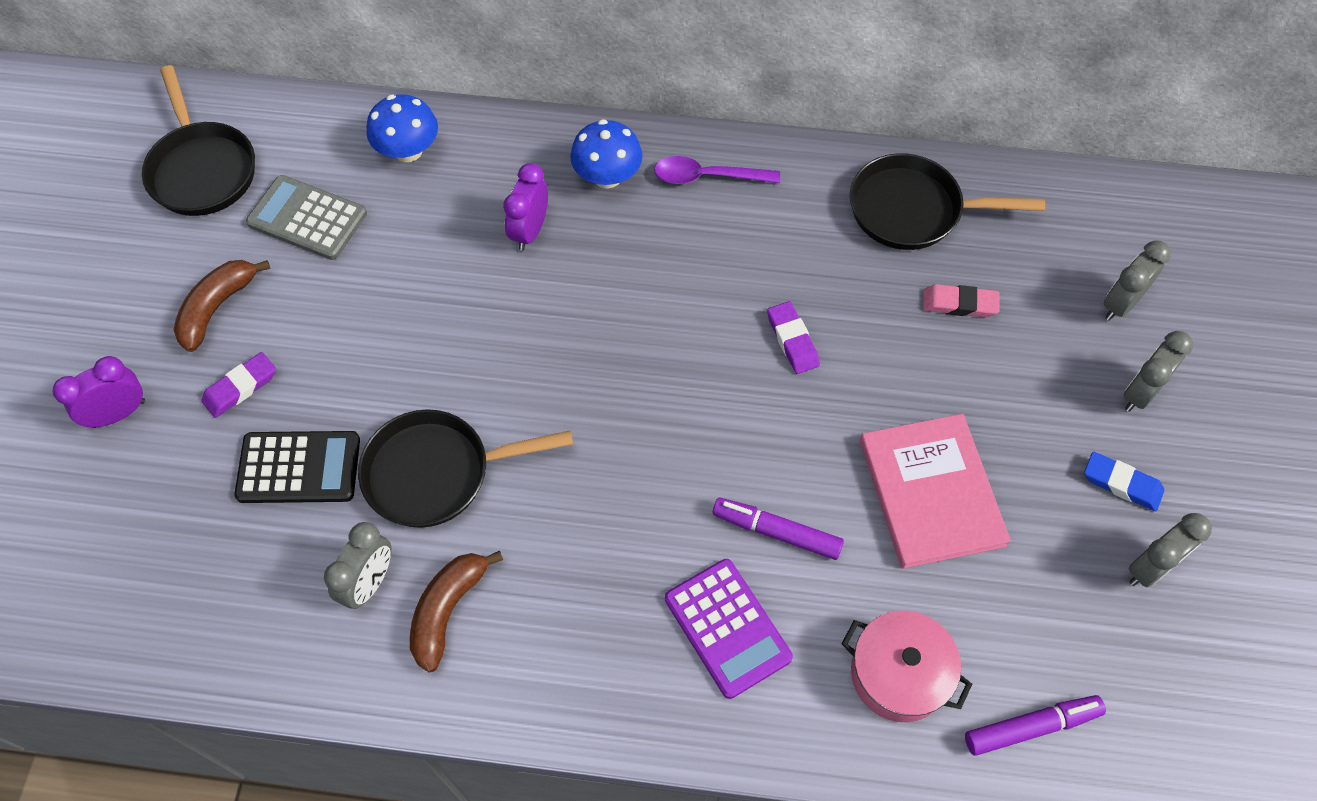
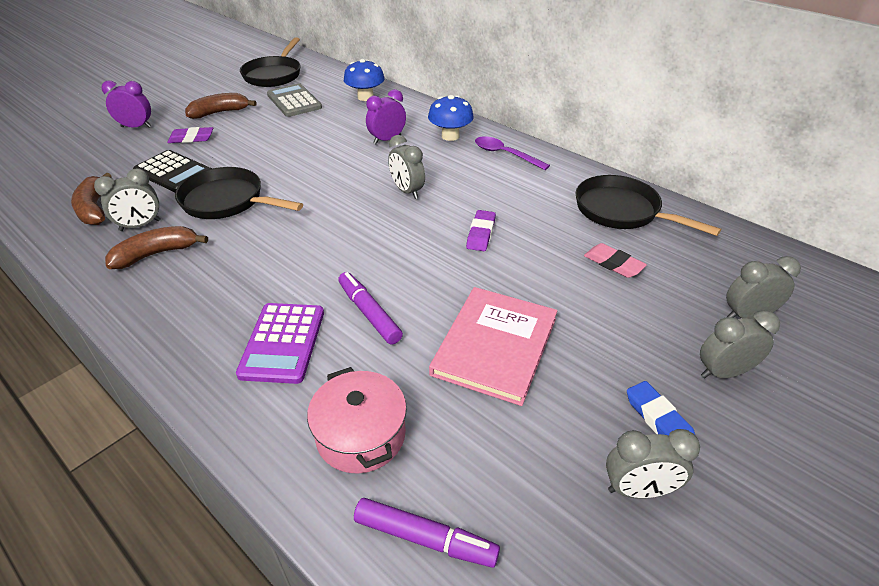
camera: 35 degrees right, 20 degrees down
none -> brown banana [71,173,112,225]
none -> grey clock [388,135,425,199]

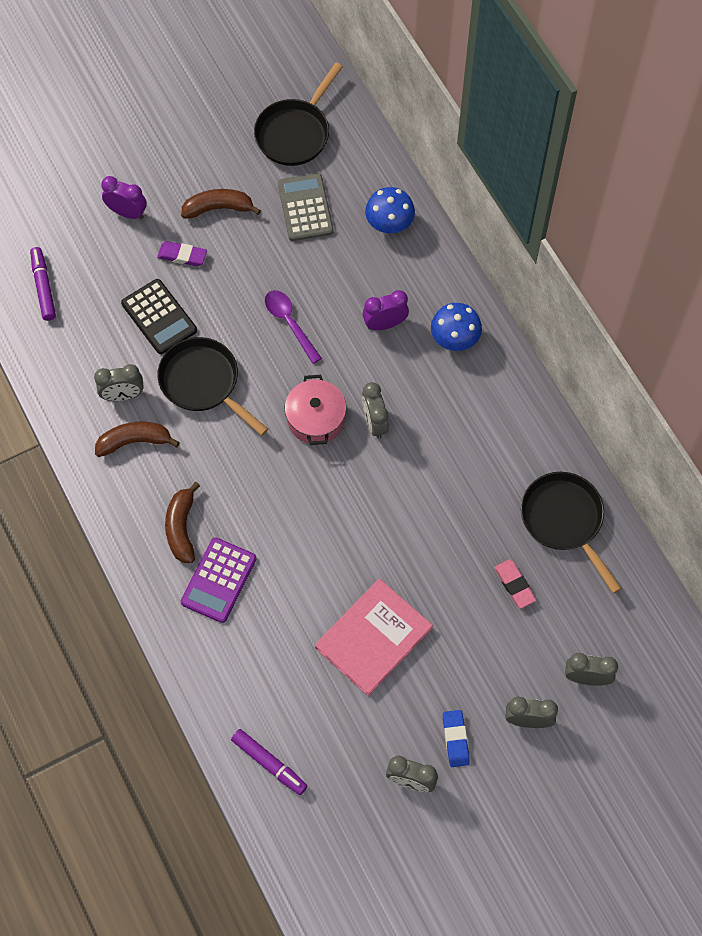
camera: 20 degrees right, 25 degrees up
brown banana [71,173,112,225] -> brown banana moved to [165,482,200,563]
pink pot [307,367,407,473] -> pink pot moved to [285,375,346,445]
purple marker [338,272,403,344] -> purple marker moved to [30,247,56,321]
purple eraser [466,210,496,251] -> none
purple spoon [475,136,550,170] -> purple spoon moved to [265,290,322,364]

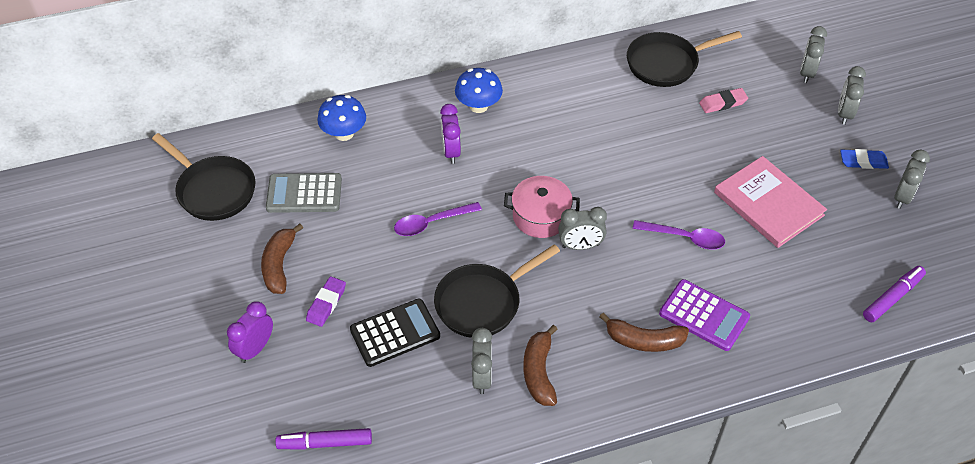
camera: 80 degrees left, 15 degrees down
grey clock [362,382,389,439] -> grey clock moved to [558,207,607,250]
none -> purple spoon [632,220,725,250]

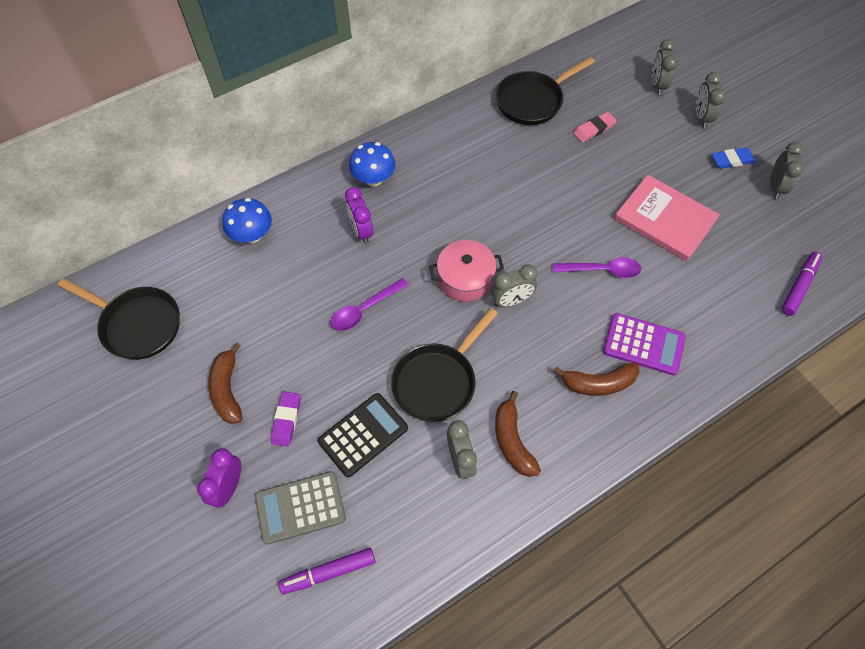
camera: 15 degrees left, 10 degrees up
grey calculator [266,173,342,213] -> grey calculator moved to [255,471,346,545]

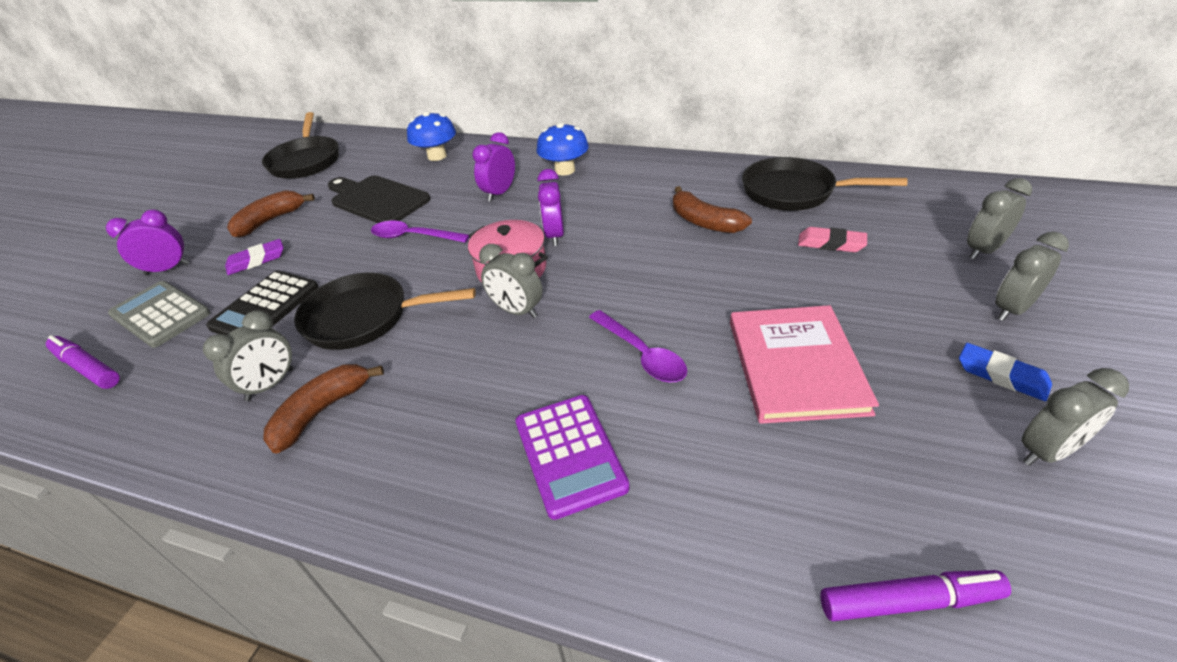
camera: 55 degrees right, 20 degrees down
black calculator [318,393,408,477] -> black calculator turned 105 degrees clockwise [206,270,318,335]
brown banana [553,362,640,396] -> brown banana moved to [673,186,752,233]
none -> black cutting board [328,175,431,223]
none -> purple clock [537,169,564,246]

